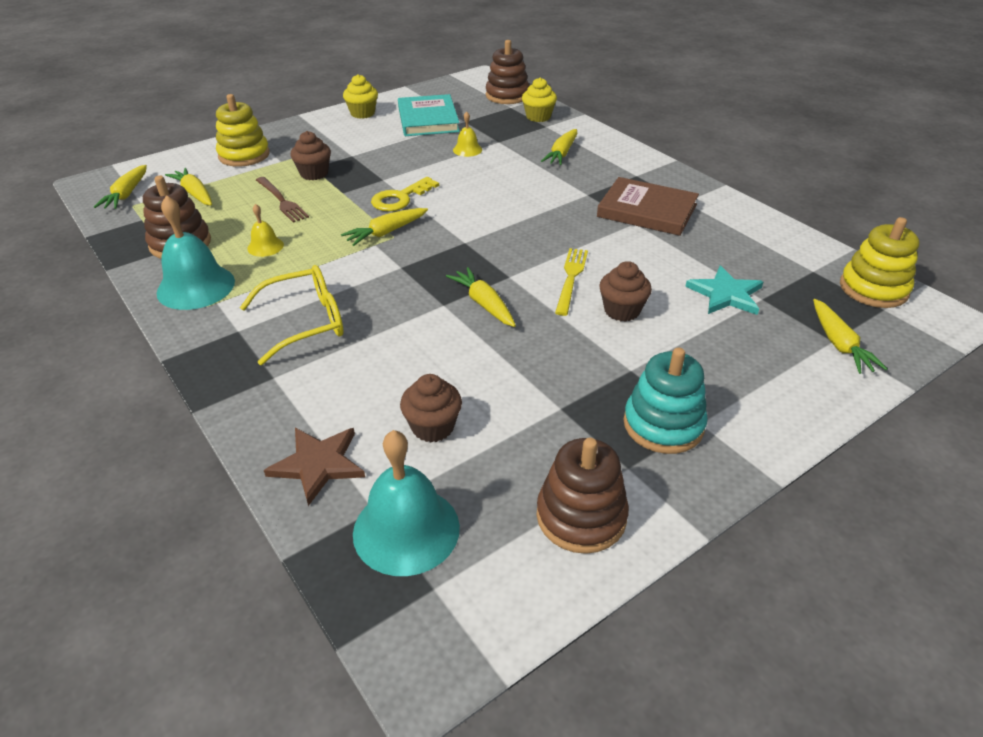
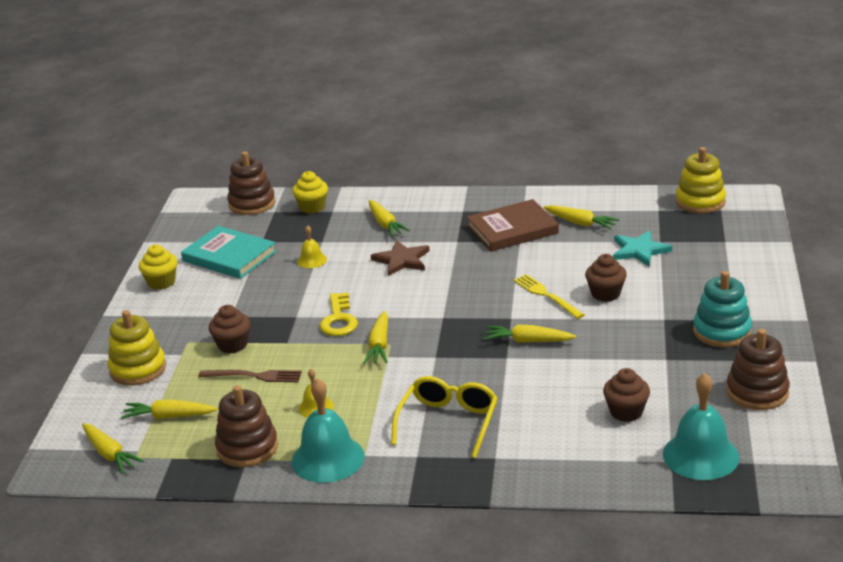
camera: 45 degrees left, 10 degrees down
brown star [264,428,365,506] -> brown star moved to [370,240,430,276]
yellow carrot [813,299,888,374] -> yellow carrot moved to [543,205,619,230]

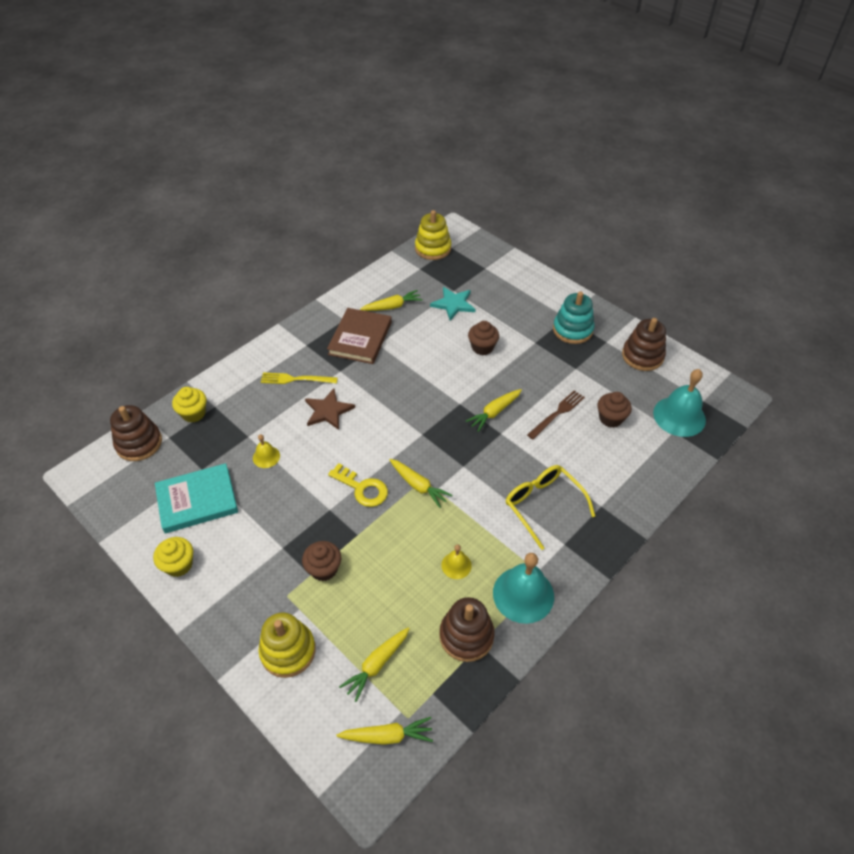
camera: 55 degrees left, 20 degrees up
brown fork [198,370,302,382] -> brown fork moved to [527,390,585,440]
yellow carrot [369,200,410,237] -> none
yellow fork [514,274,584,319] -> yellow fork moved to [261,373,338,384]

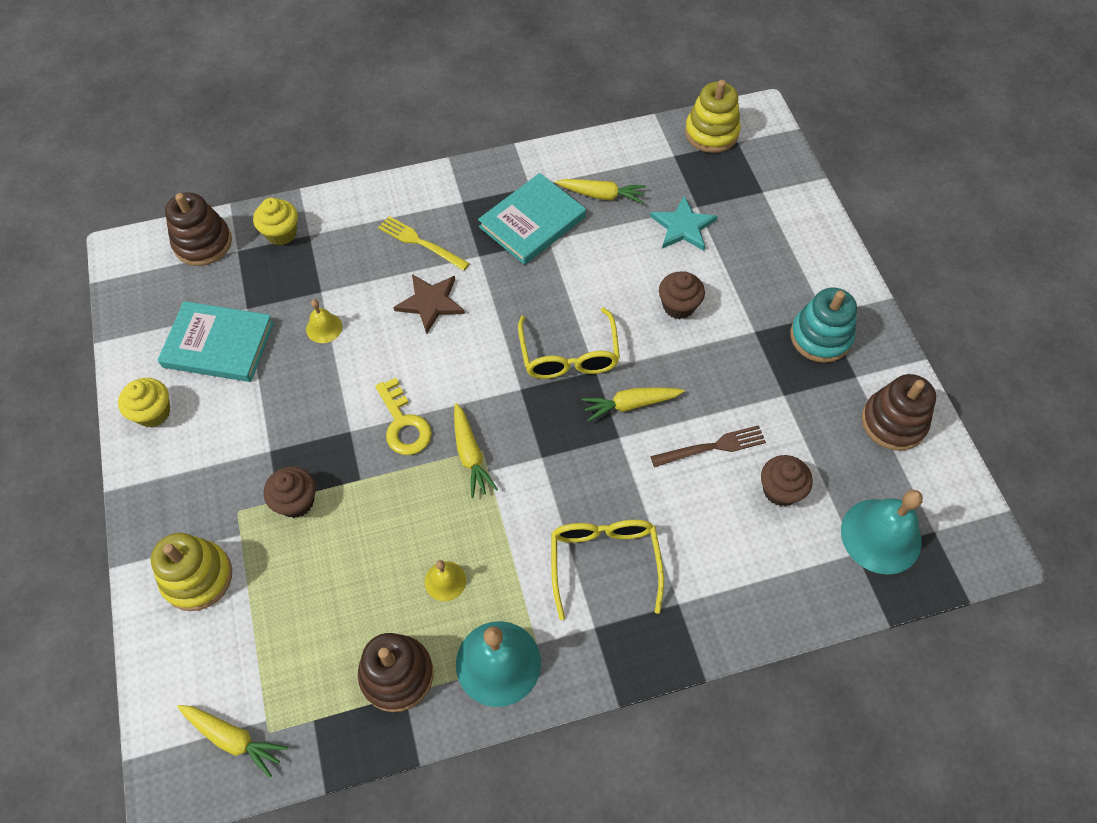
camera: 30 degrees right, 10 degrees up
brown book [327,308,392,364] -> turquoise book [478,173,586,265]
yellow carrot [339,627,410,702] -> none
none -> yellow glasses [518,308,620,379]

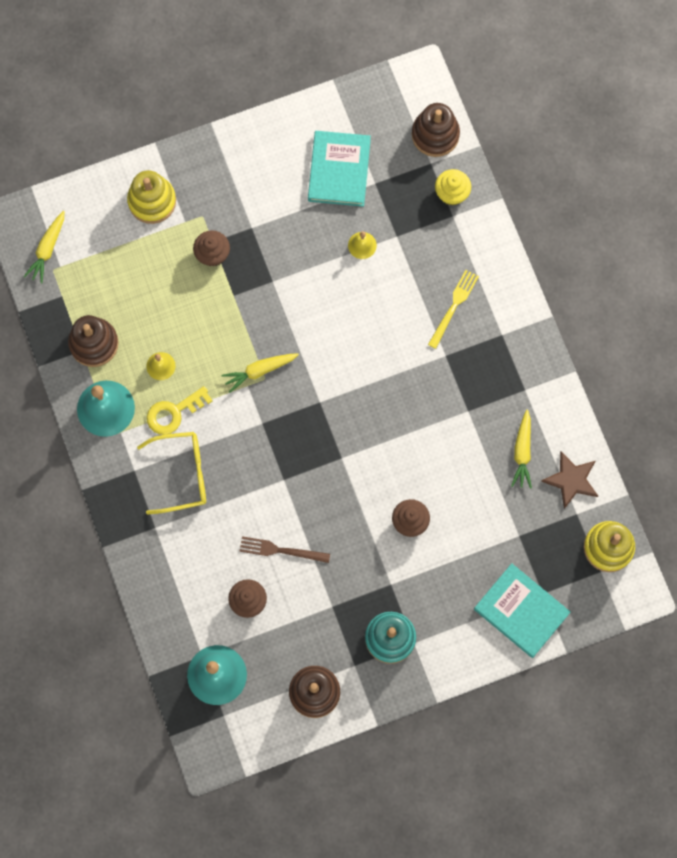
camera: 85 degrees right, 15 degrees up
yellow cupcake [118,378,170,427] -> none
yellow key [375,378,432,455] -> yellow key moved to [147,386,213,435]
brown star [393,274,465,333] -> brown star moved to [541,452,598,509]
turquoise book [478,173,586,265] -> turquoise book moved to [474,563,571,658]
yellow glasses [518,308,620,379] -> none
yellow carrot [582,387,685,422] -> none
turquoise star [650,196,718,251] -> none
brown fork [650,425,766,467] -> brown fork turned 120 degrees clockwise [239,536,330,563]

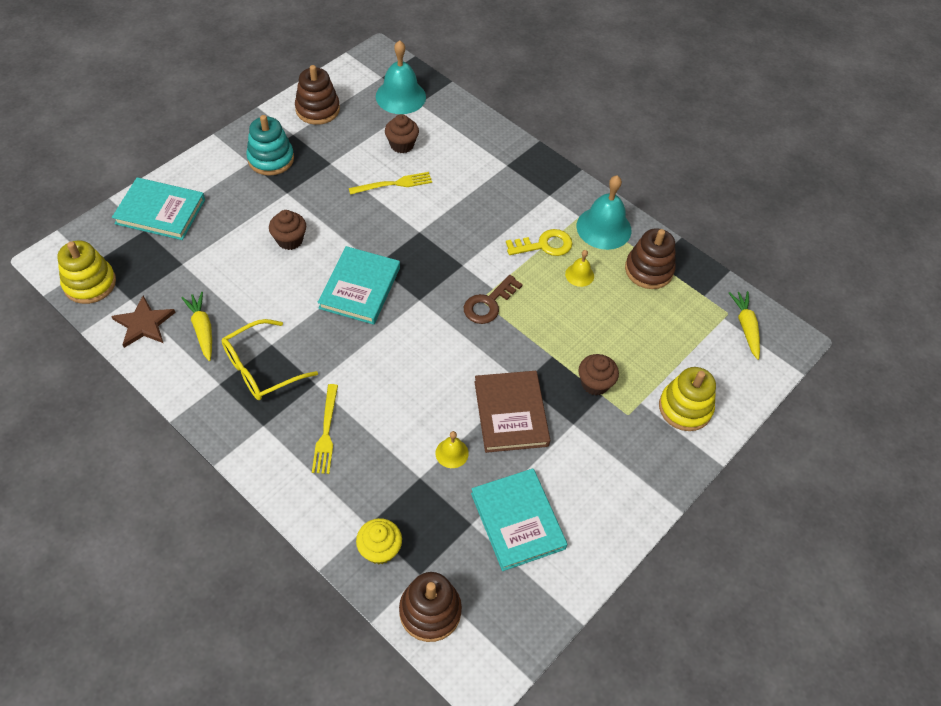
camera: 150 degrees right, 20 degrees down
yellow glasses [137,432,206,515] -> yellow glasses moved to [222,319,318,400]
yellow key [147,386,213,435] -> yellow key turned 45 degrees clockwise [506,229,572,256]
yellow carrot [221,353,299,393] -> brown key [464,275,523,324]
brown fork [239,536,330,563] -> yellow fork [349,172,432,195]
none -> turquoise book [318,246,400,325]
none -> brown book [475,371,550,453]

